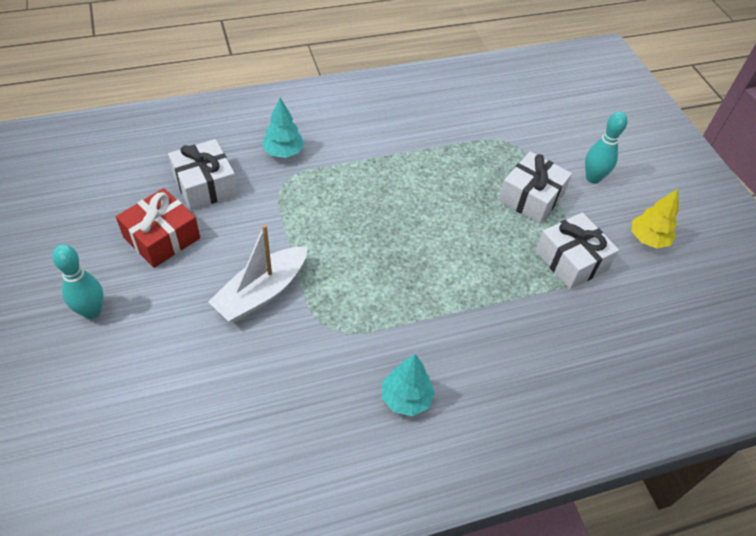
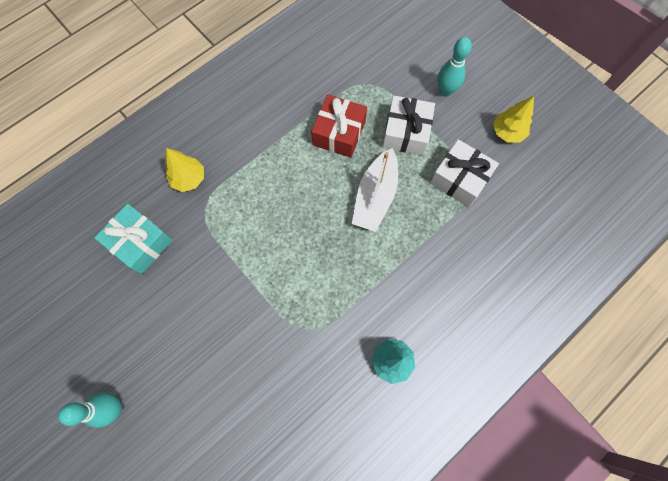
camera: 20 degrees left, 20 degrees up
red gift [116,188,200,268] -> red gift moved to [311,94,367,158]
white gift [168,139,238,210] -> turquoise gift [94,204,173,274]
white boat [208,224,307,322] -> white boat moved to [352,148,398,232]
turquoise tree [262,98,305,158] -> yellow tree [165,148,204,192]

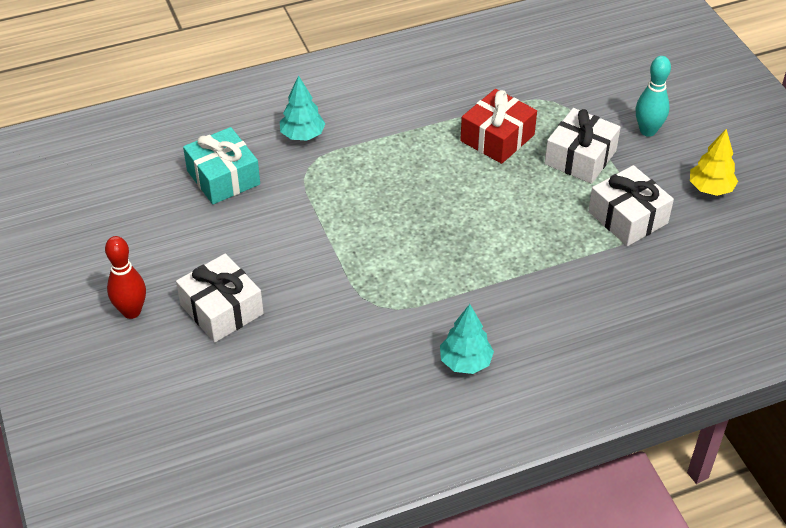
camera: 20 degrees right, 25 degrees down
turquoise bowling pin [58,392,123,428] -> red bowling pin [105,236,146,319]
yellow tree [165,148,204,192] -> turquoise tree [280,75,326,141]
white boat [352,148,398,232] -> none
none -> white gift [176,253,264,342]

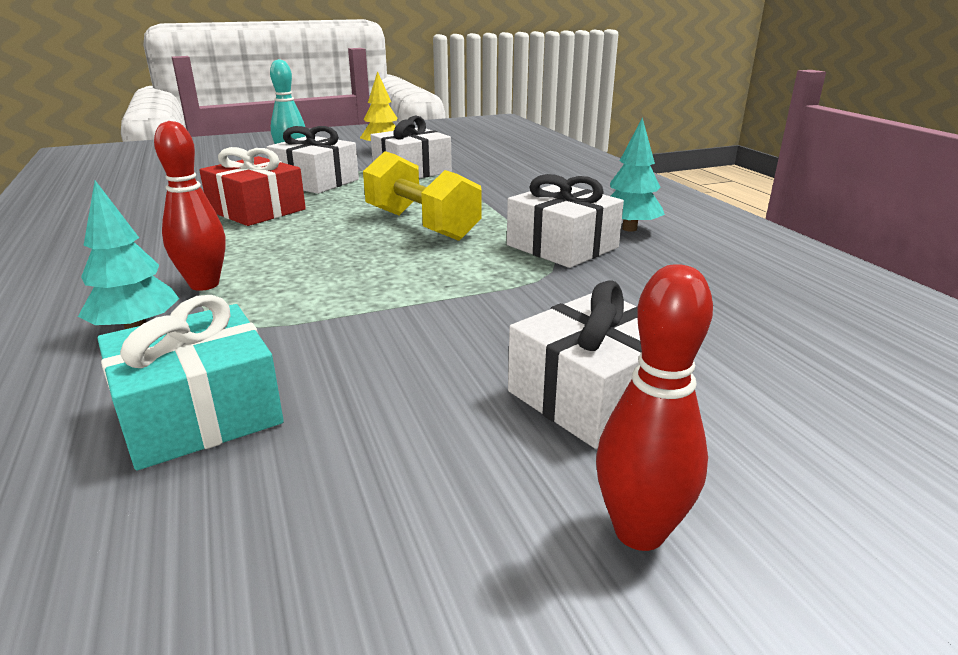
camera: 90 degrees left, 20 degrees down
none -> red bowling pin [154,121,226,291]
none -> yellow dumbbell [363,151,482,241]
none -> white gift [507,174,624,268]

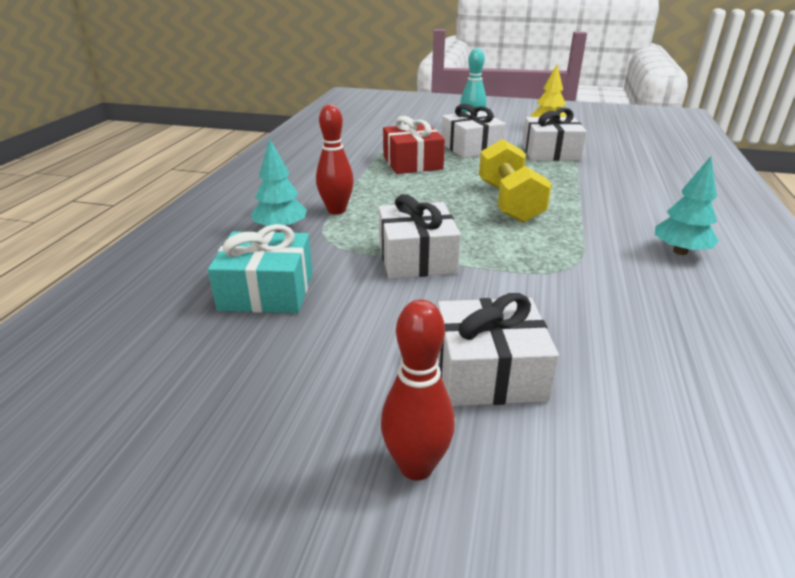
camera: 35 degrees right, 5 degrees up
white gift [507,174,624,268] -> white gift moved to [379,194,461,279]

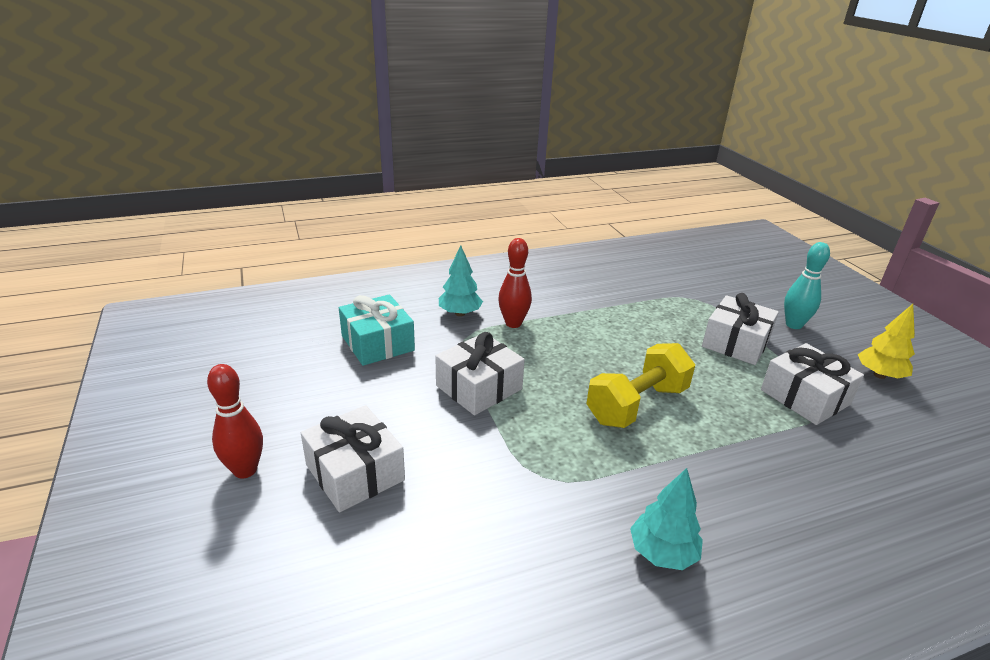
camera: 55 degrees right, 0 degrees up
red gift [383,116,445,174] -> none

